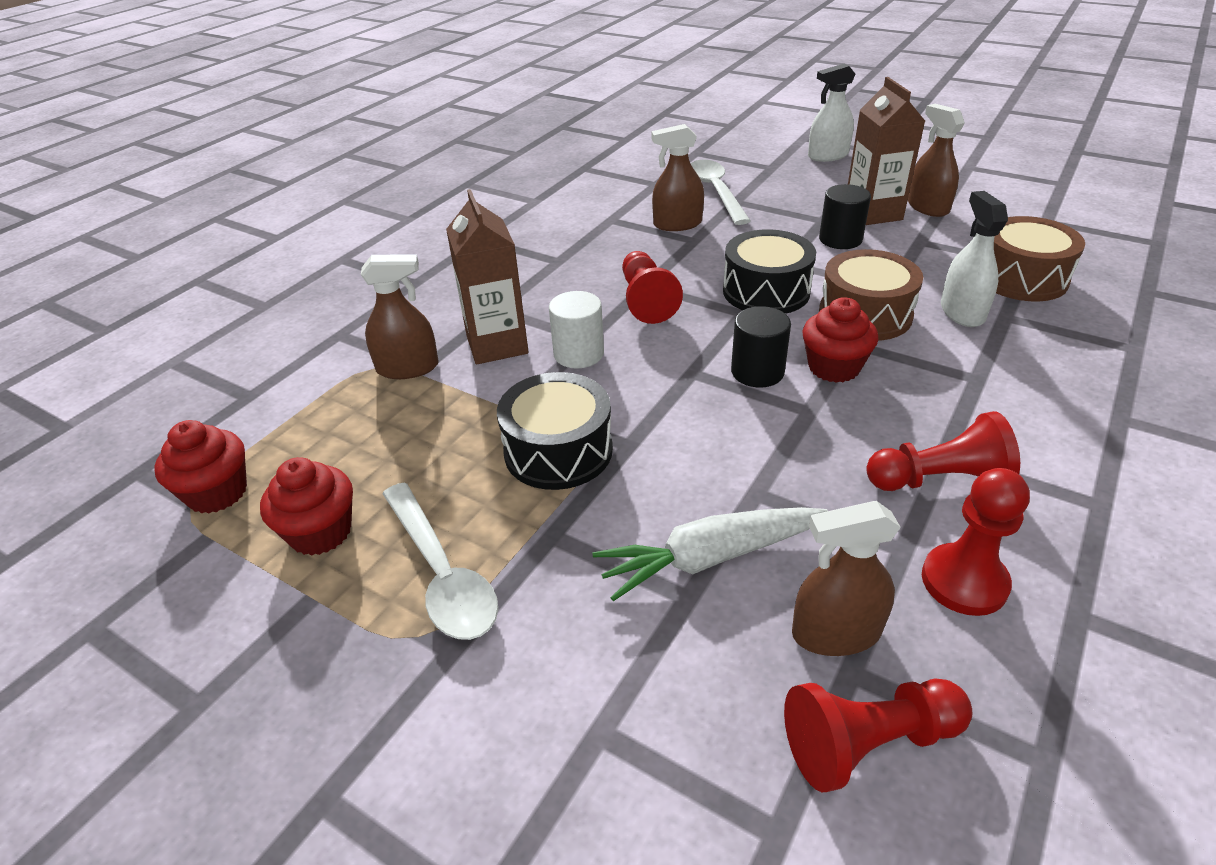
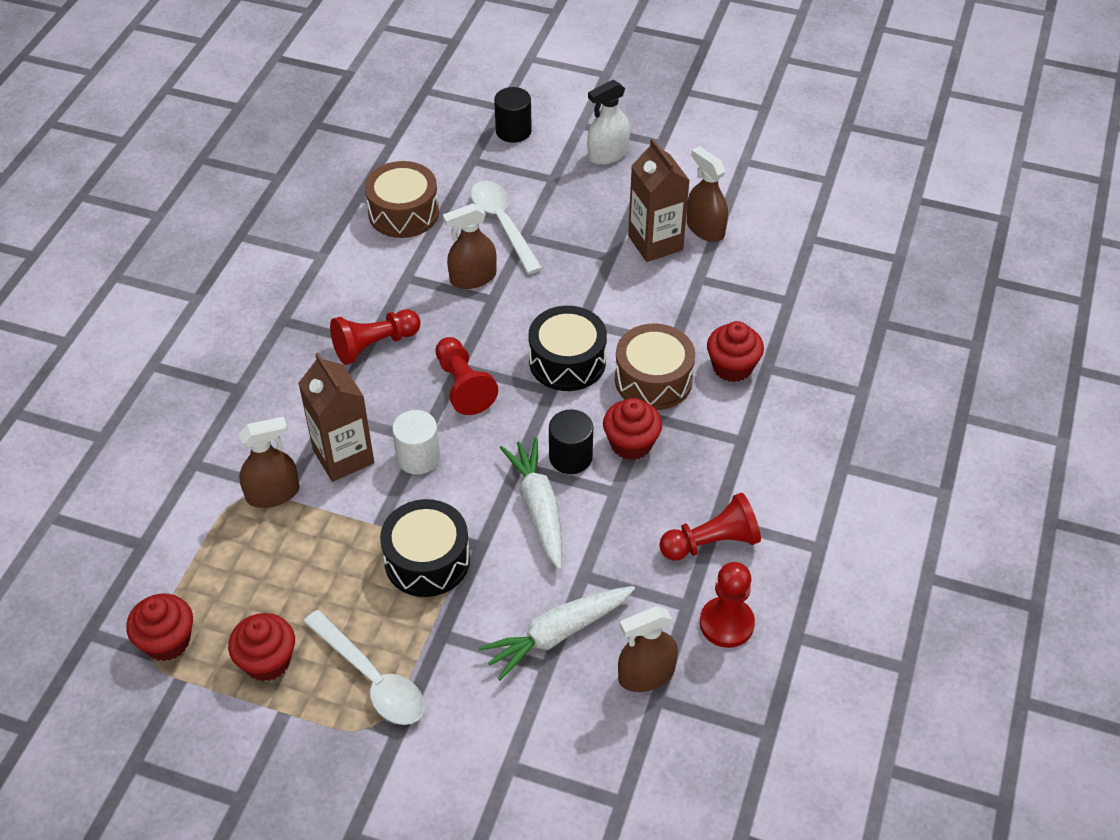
camera: 15 degrees left, 10 degrees up
red pawn [784,678,972,792] -> red pawn moved to [330,309,421,365]
black cylinder [819,184,871,249] -> black cylinder moved to [494,87,532,143]
white spray bottle [941,191,1008,327] -> red cupcake [707,321,764,382]
brown drum [994,216,1085,302] -> brown drum moved to [365,161,439,238]
none -> white carrot [500,438,562,570]

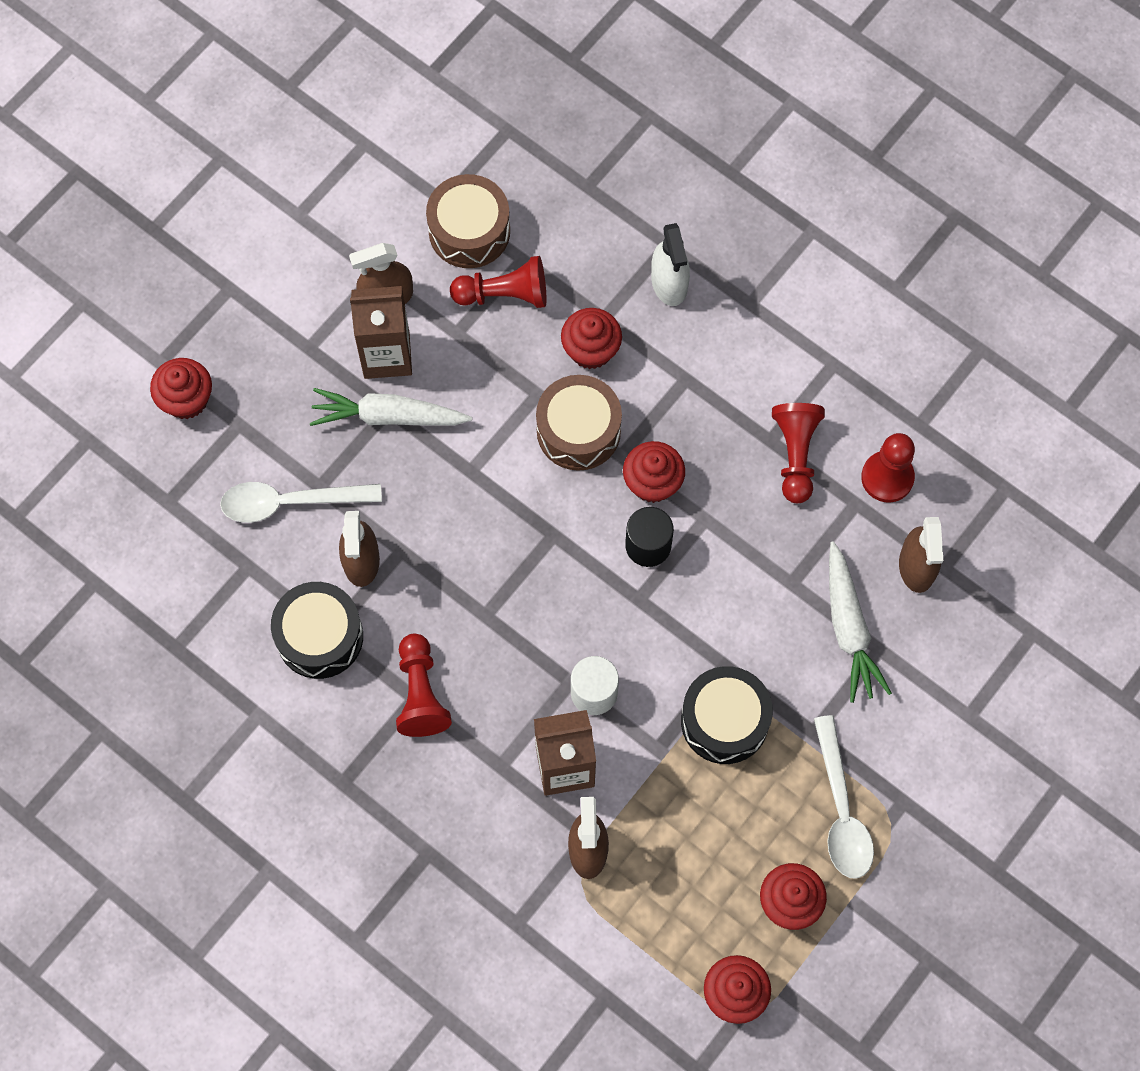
camera: 70 degrees left, 20 degrees up
white spoon [304,610,425,725] -> white spoon turned 105 degrees clockwise [814,715,874,879]
brown drum [365,161,439,238] -> brown drum moved to [426,174,510,268]
red pawn [435,337,498,415] -> red pawn moved to [450,256,546,308]
black cylinder [494,87,532,143] -> none
white carrot [500,438,562,570] -> white carrot moved to [310,388,472,426]
black drum [528,306,607,391] -> black drum moved to [271,582,363,679]
white spray bottle [587,80,630,165] -> white spray bottle moved to [651,223,690,306]
none -> red cupcake [150,358,212,419]

